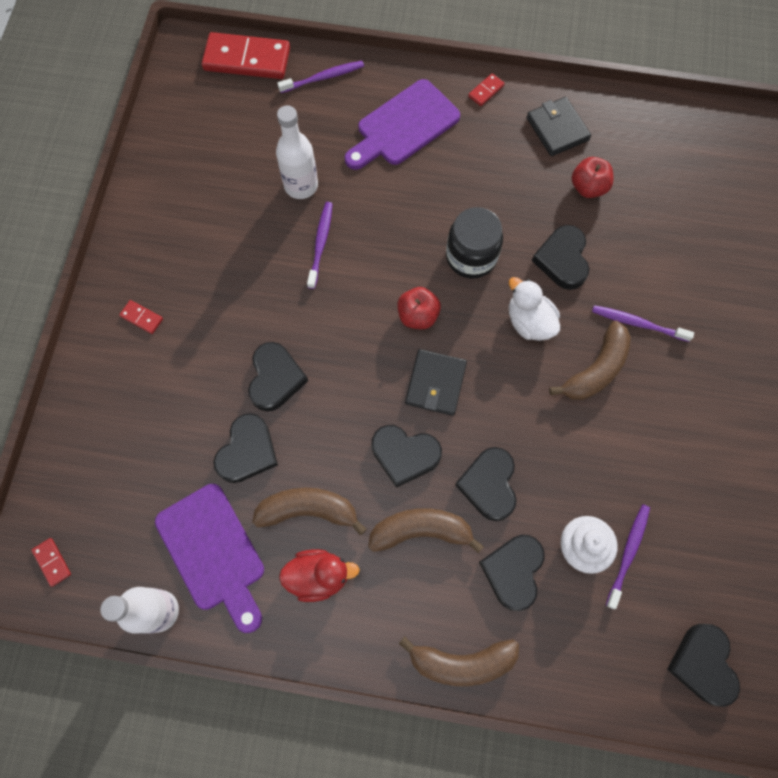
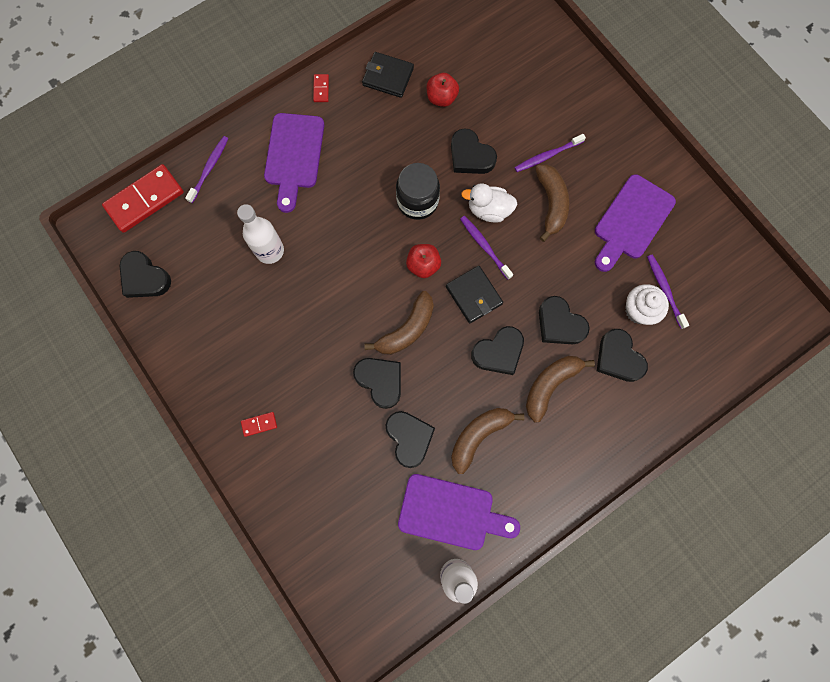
camera: 45 degrees left, 5 degrees up
red domino [31,538,71,587] -> none
red duck [279,549,360,602] -> none
purple toothbrush [307,202,333,289] -> purple toothbrush moved to [460,216,513,280]
brown banana [399,637,519,686] -> brown banana moved to [364,291,434,355]
black heart [667,624,740,707] -> black heart moved to [120,251,171,298]
none -> purple cutting board [595,174,676,272]

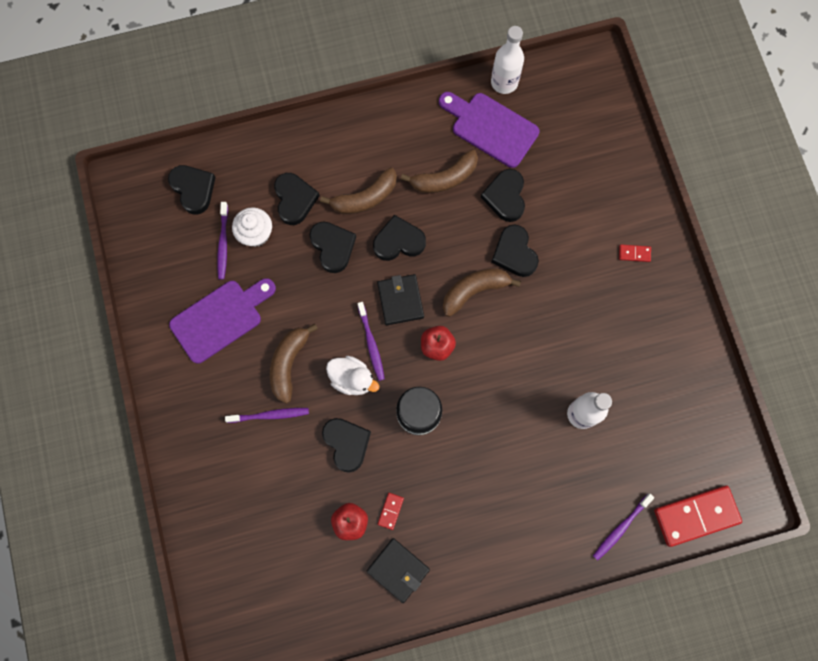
camera: 160 degrees left, 0 degrees up
black heart [120,251,171,298] -> black heart moved to [168,165,216,214]
purple cutting board [264,113,324,213] -> none
red domino [313,74,329,102] -> red domino moved to [378,493,404,530]

